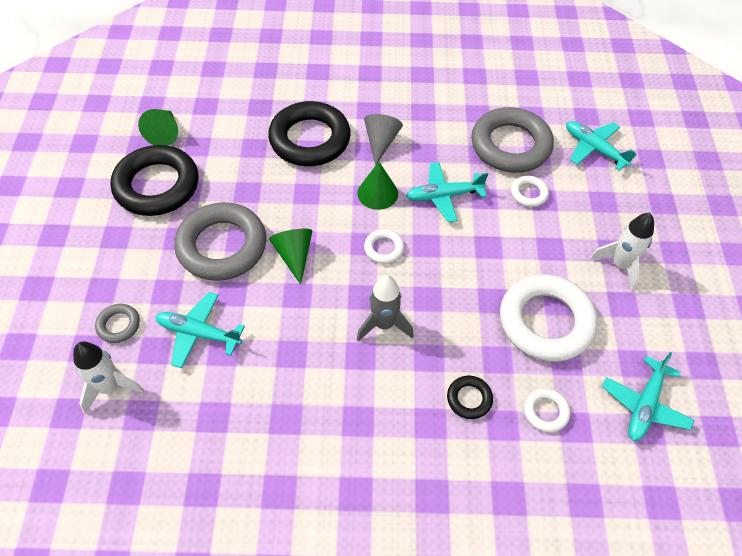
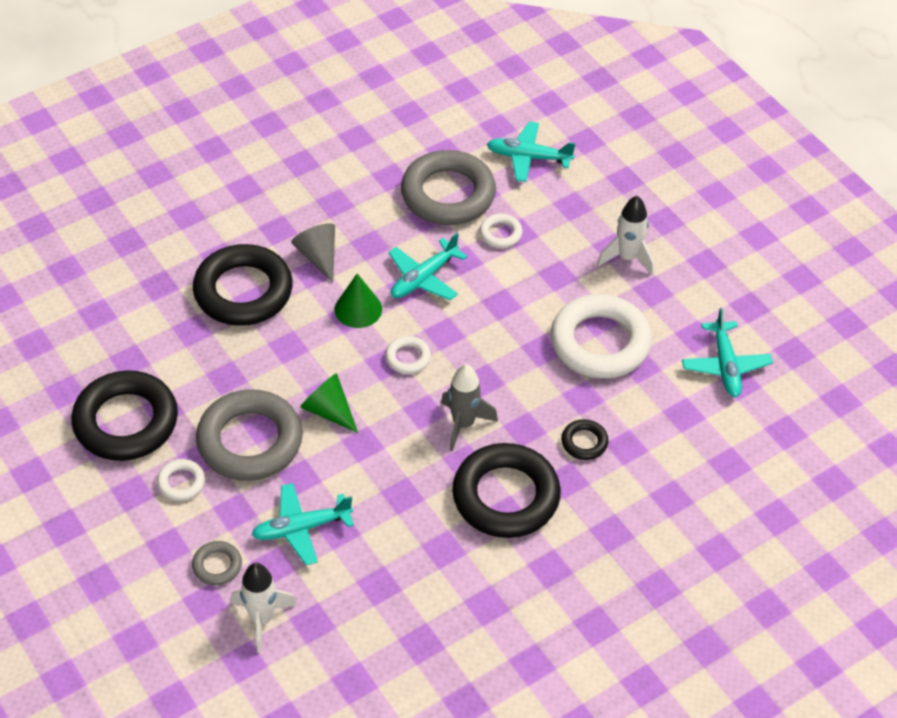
camera: 35 degrees left, 5 degrees down
green cone [138,109,178,146] -> none
white ring [524,388,570,432] -> white ring moved to [157,459,205,501]
none -> black ring [452,443,561,538]

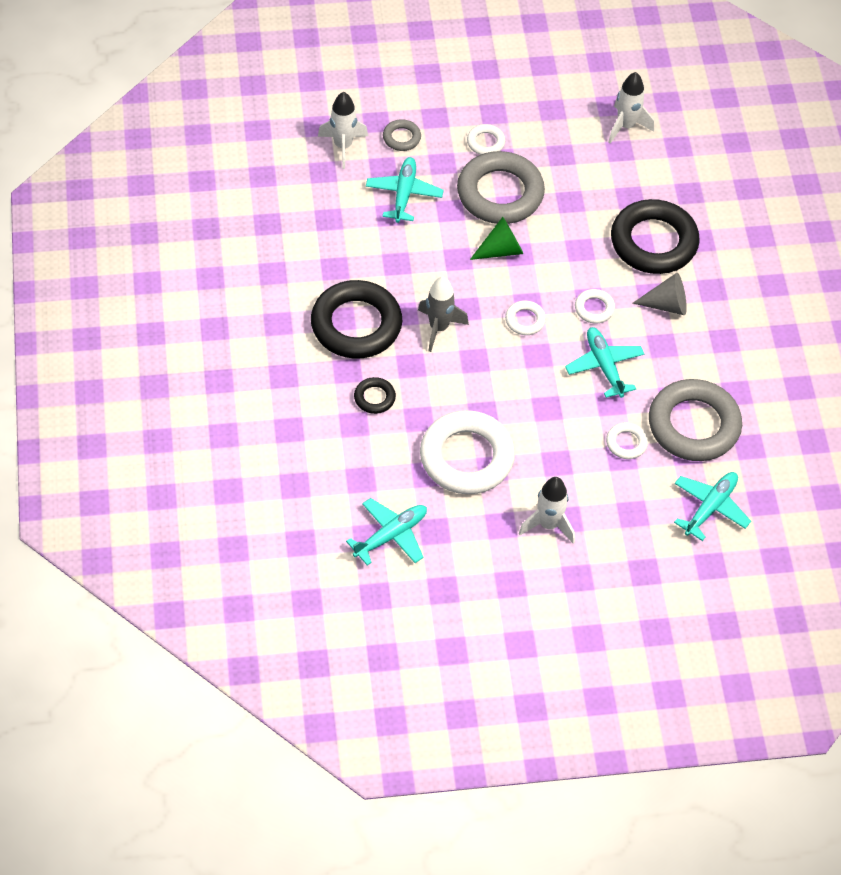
camera: 115 degrees right, 5 degrees up
black ring [71,370,178,461] -> none
green cone [335,274,382,328] -> white ring [575,289,615,323]
turquoise plane [682,308,773,397] -> turquoise plane turned 120 degrees clockwise [346,498,427,565]
none -> white rocket [608,72,654,143]

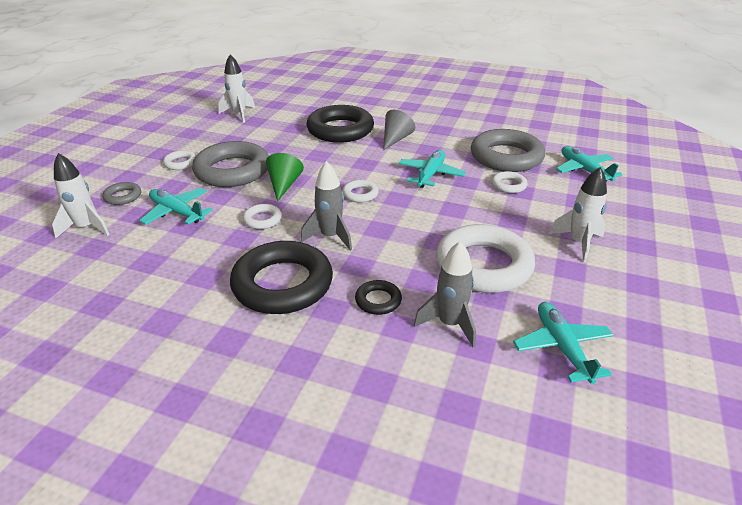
camera: 60 degrees left, 20 degrees down
turquoise plane [565,327,644,398] -> turquoise plane turned 105 degrees clockwise [398,150,466,188]
white ring [575,289,615,323] -> white ring moved to [242,204,282,229]
none -> grey rocket [414,241,476,347]

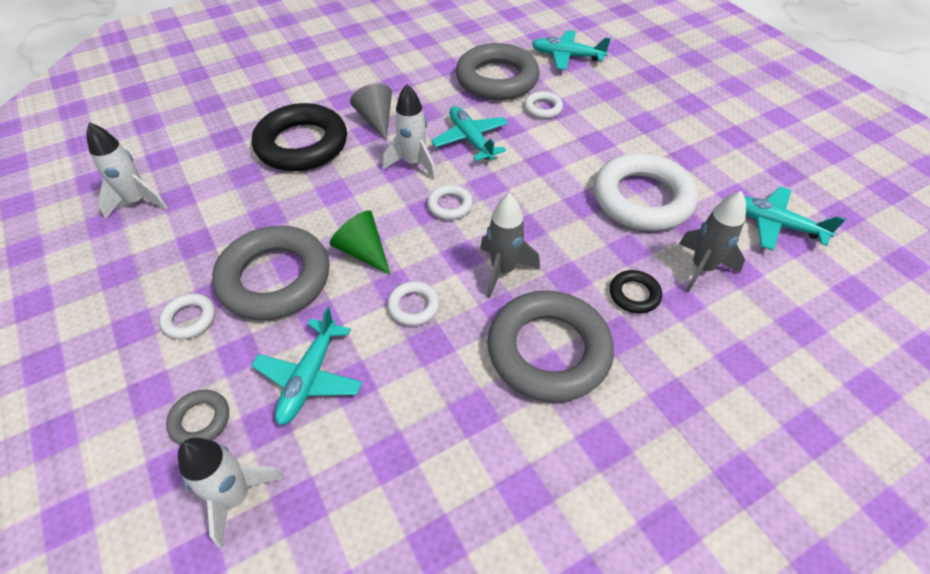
camera: 50 degrees left, 15 degrees up
turquoise plane [139,188,213,225] -> turquoise plane turned 60 degrees counterclockwise [251,307,362,425]
black ring [230,241,333,314] -> grey ring [487,291,614,402]
white rocket [549,167,607,262] -> white rocket moved to [383,84,436,179]

